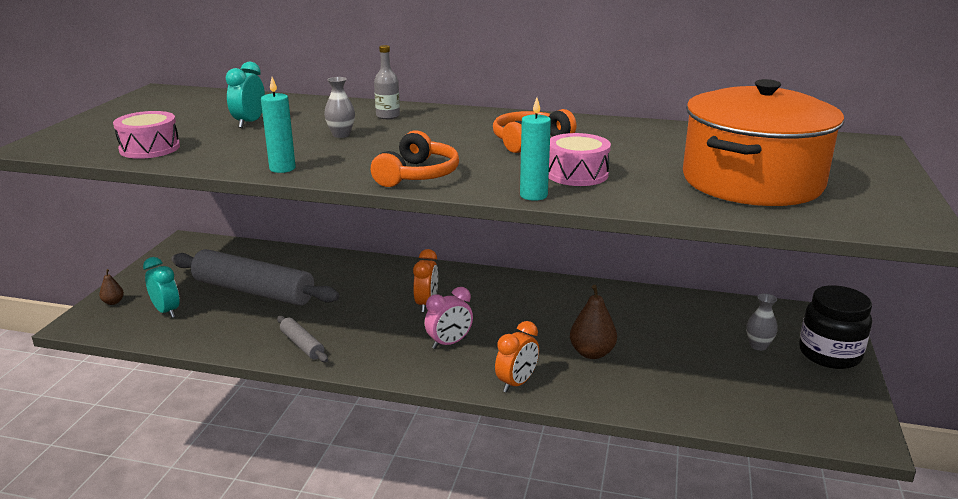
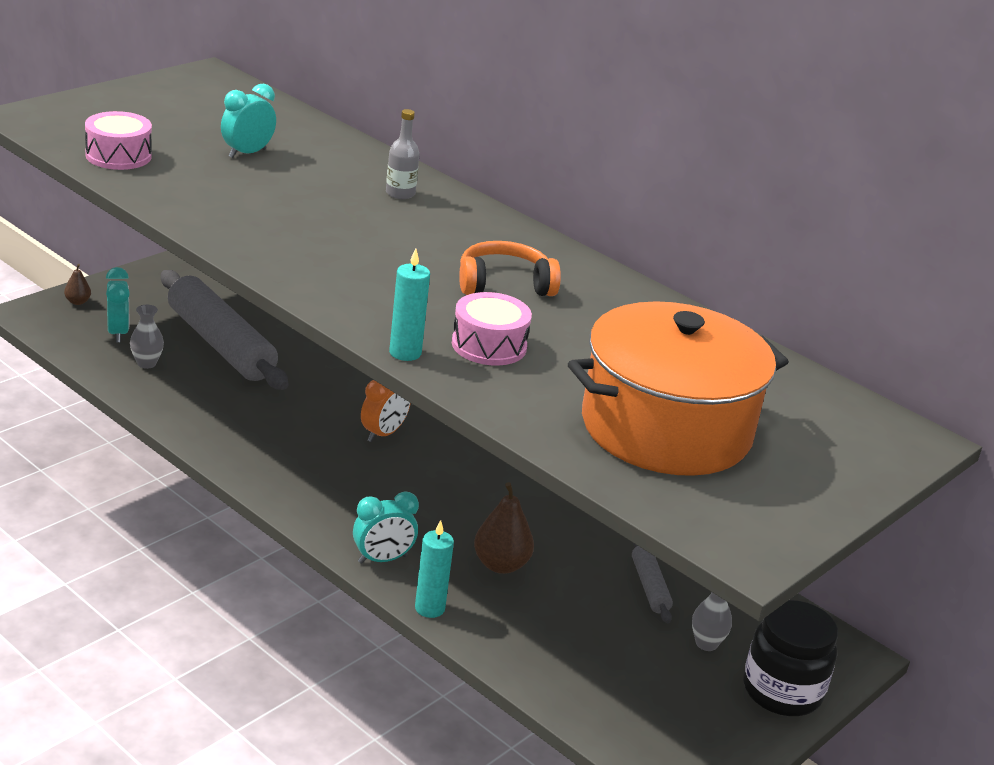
camera: 25 degrees right, 5 degrees up
turquoise candle [261,77,296,173] -> turquoise candle moved to [415,520,454,618]
grey rolling pin [277,316,328,362] -> grey rolling pin moved to [632,543,673,623]
grey vase [324,77,355,138] -> grey vase moved to [130,305,164,369]
orange headphones [371,130,459,187] -> none
pink clock [425,287,473,349] -> none
orange clock [495,321,539,393] -> turquoise clock [353,492,419,564]

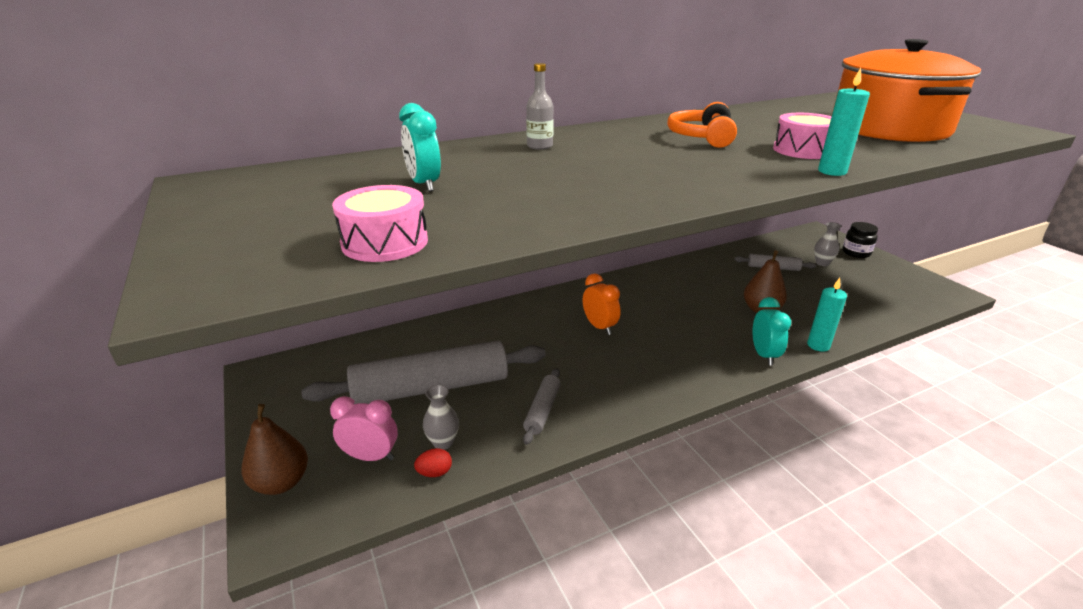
camera: 65 degrees left, 0 degrees up
brown pear [64,264,91,305] -> brown pear [242,404,308,495], size x1.89
turquoise clock [106,267,130,343] -> pink clock [330,396,398,461]
black jar [743,600,838,716] -> black jar [842,222,878,258], size x0.63
none -> red egg [414,448,452,477]
none -> grey rolling pin [523,368,561,445]

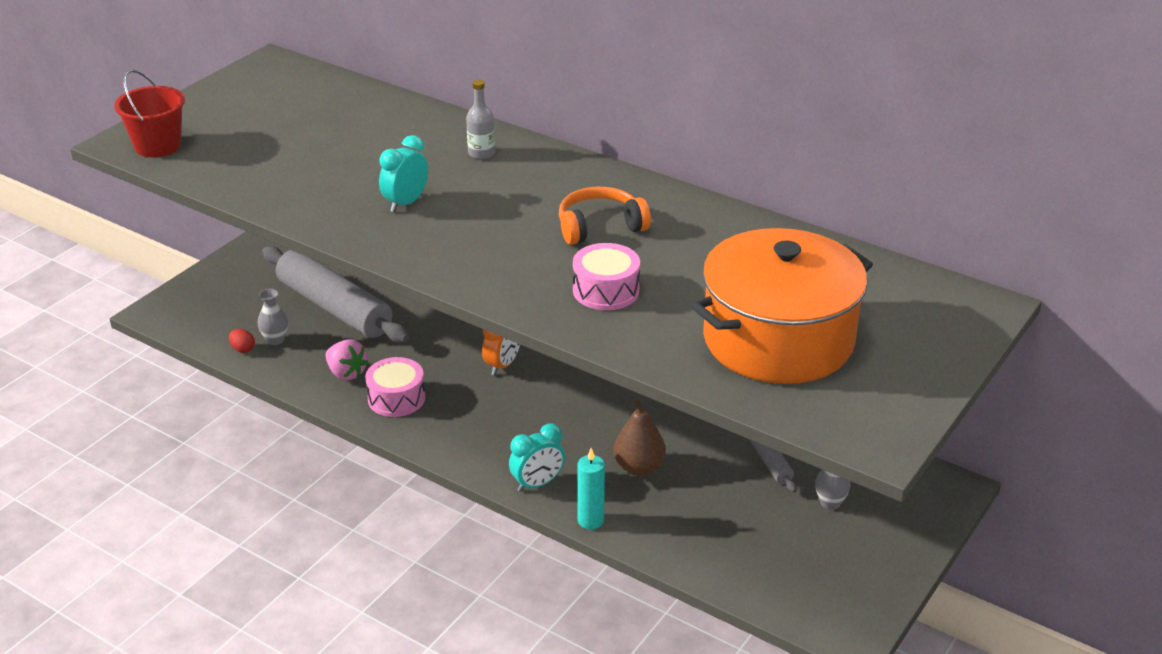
camera: 60 degrees right, 5 degrees up
brown pear [242,404,308,495] -> none
pink clock [330,396,398,461] -> none
pink drum [332,185,428,262] -> pink drum moved to [365,357,425,417]
turquoise clock [399,103,441,192] -> turquoise clock moved to [379,135,428,212]
grey rolling pin [523,368,561,445] -> pink strawberry [326,340,369,380]
turquoise candle [818,68,870,176] -> none
black jar [842,222,878,258] -> none
none -> red bucket [114,69,185,157]

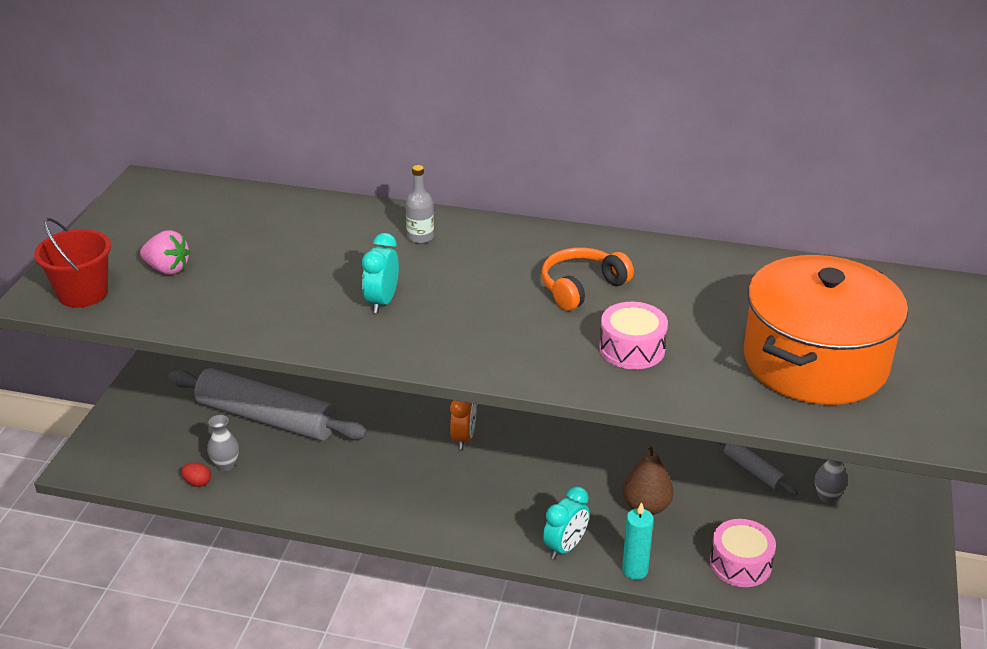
camera: 20 degrees left, 0 degrees up
pink strawberry [326,340,369,380] -> pink strawberry moved to [140,230,191,275]
pink drum [365,357,425,417] -> pink drum moved to [710,519,776,587]

